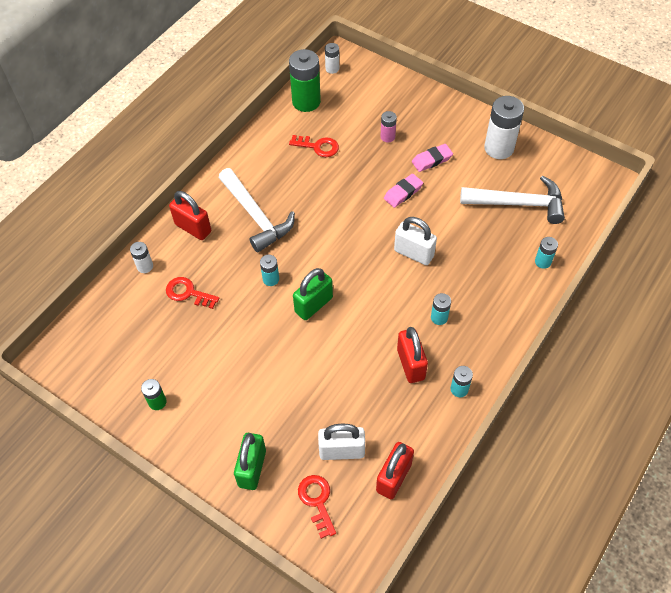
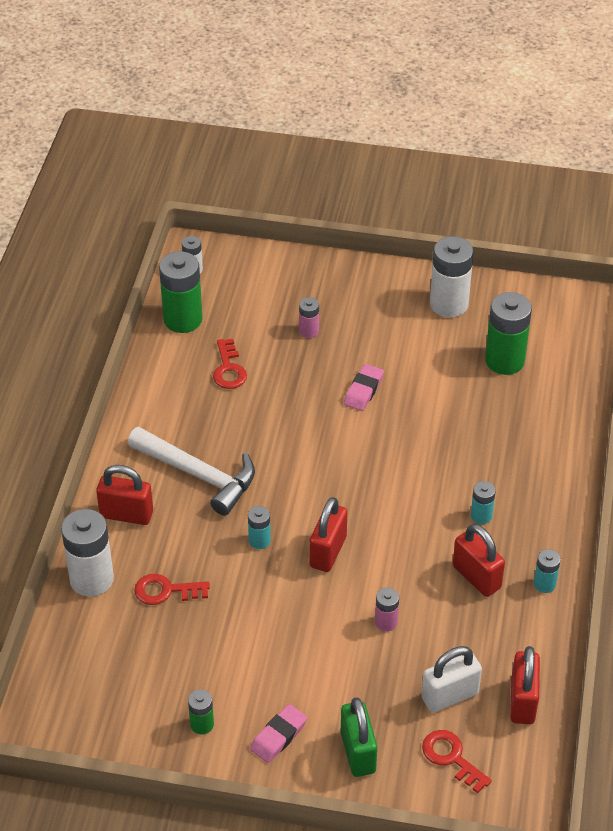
camera: 25 degrees left, 10 degrees down
white battery [130,242,153,273] -> white battery [61,509,114,597], size x1.97
red key [289,135,339,157] -> red key turned 90 degrees clockwise [213,339,247,389]
green padlock [293,268,333,320] -> red padlock [309,497,347,572]
white padlock [394,217,437,265] -> none
pink eraser [412,144,453,172] -> pink eraser moved to [250,704,307,763]
white hammer [460,176,565,224] -> green battery [485,292,532,375]
turquoise battery [535,237,558,269] -> none
none -> pink battery [375,587,399,632]

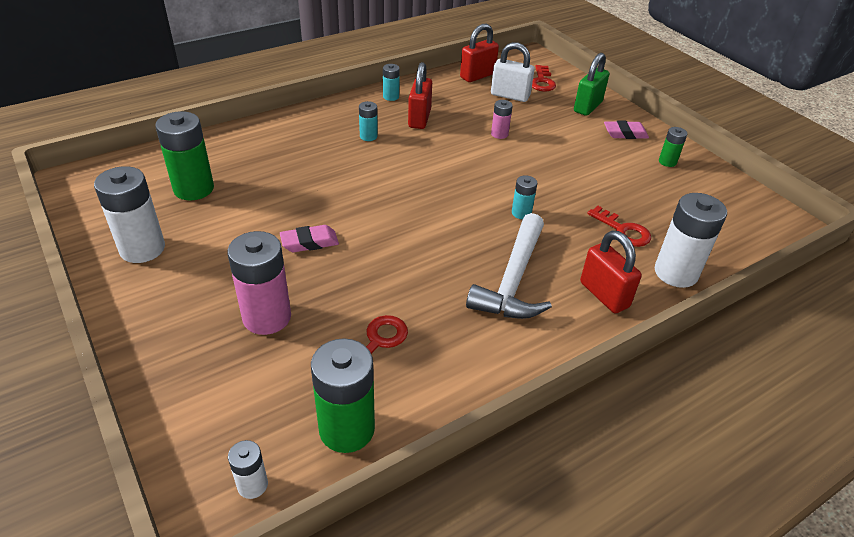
camera: 135 degrees left, 5 degrees down
white hammer [128,427,255,516] -> white hammer turned 150 degrees counterclockwise [466,213,552,319]
pink battery [299,297,319,338] -> pink battery [227,231,291,335], size x1.97
red padlock [309,497,347,572] -> none

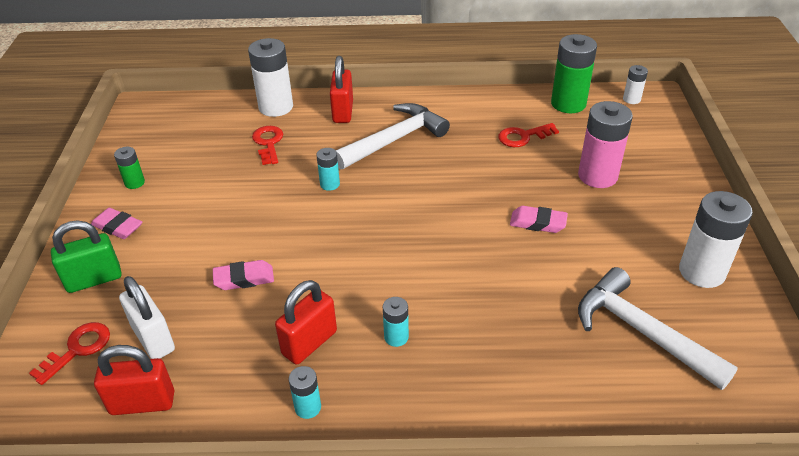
camera: 145 degrees left, 0 degrees up
green battery [155,111,214,200] -> white hammer [578,267,738,390]
pink battery [491,100,513,139] -> pink eraser [213,260,274,290]

